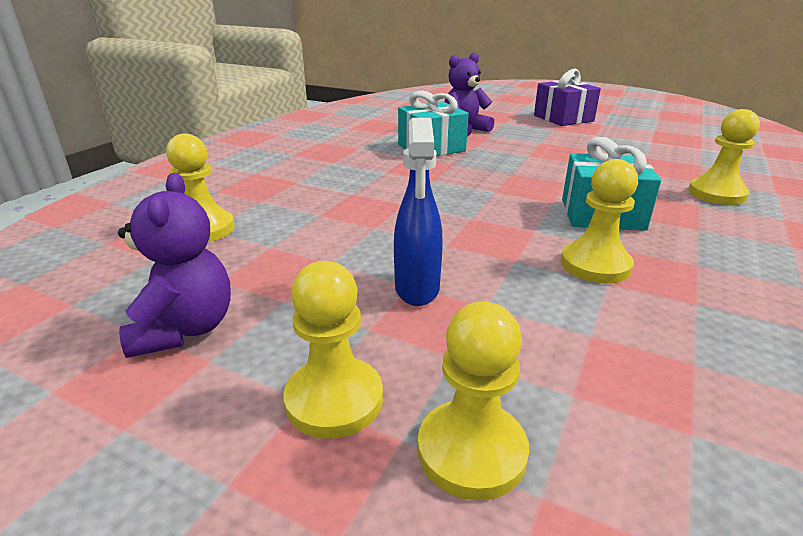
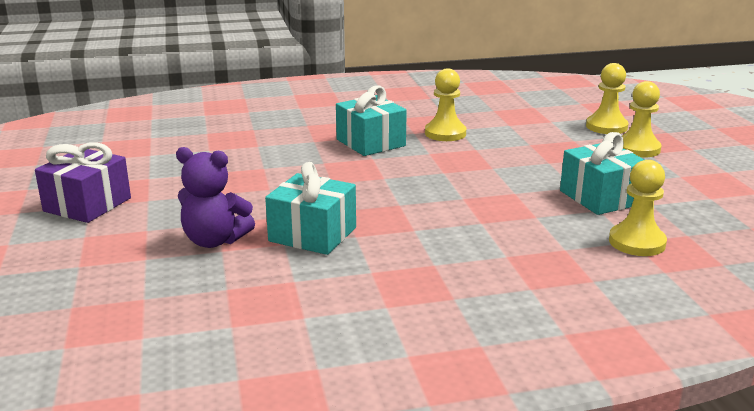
camera: 130 degrees left, 5 degrees down
purple teddy bear [118,173,231,358] -> none
blue spray bottle [394,118,443,306] -> none
yellow pawn [688,109,760,205] -> none
none -> turquoise gift [560,132,645,215]

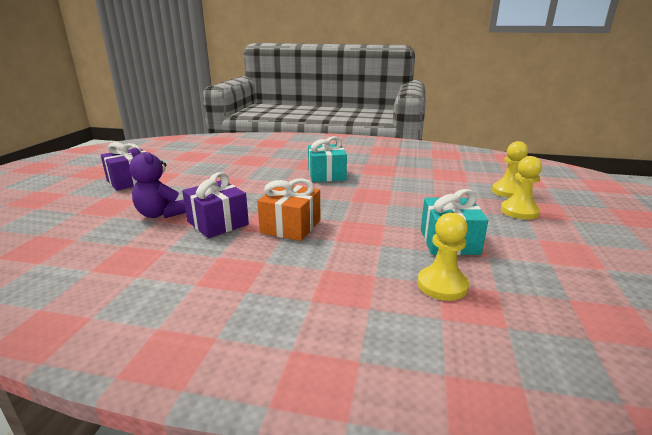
camera: 25 degrees right, 0 degrees up
turquoise gift [265,162,356,255] -> purple gift [182,172,249,238]
yellow pawn [425,68,466,141] -> none
none -> orange gift [257,178,320,241]

